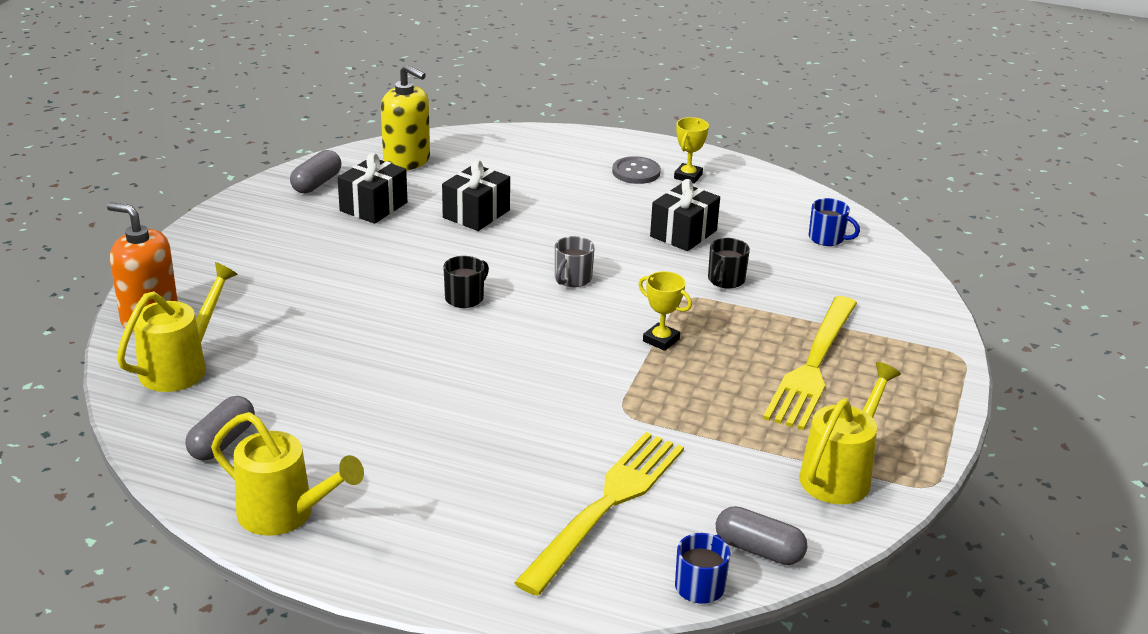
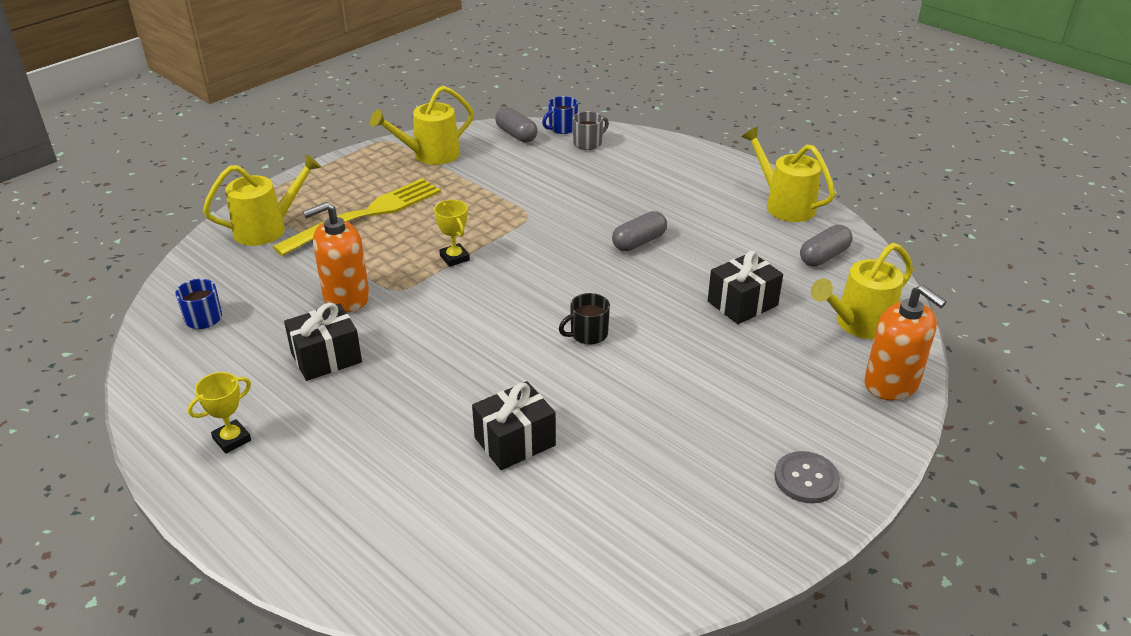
camera: 155 degrees left, 5 degrees up
grey capsule [290,150,341,193] -> grey capsule moved to [612,211,667,251]
black gift [337,153,407,224] -> black gift moved to [708,251,783,324]
yellow soap dispenser [381,64,430,170] -> none
yellow fork [514,432,684,596] -> none
grey mug [555,236,595,287] -> grey mug moved to [573,111,609,150]
grey button [612,156,661,184] -> grey button moved to [774,451,840,503]
black mug [708,238,750,289] -> orange soap dispenser [303,202,370,312]
none -> yellow watering can [203,154,321,246]

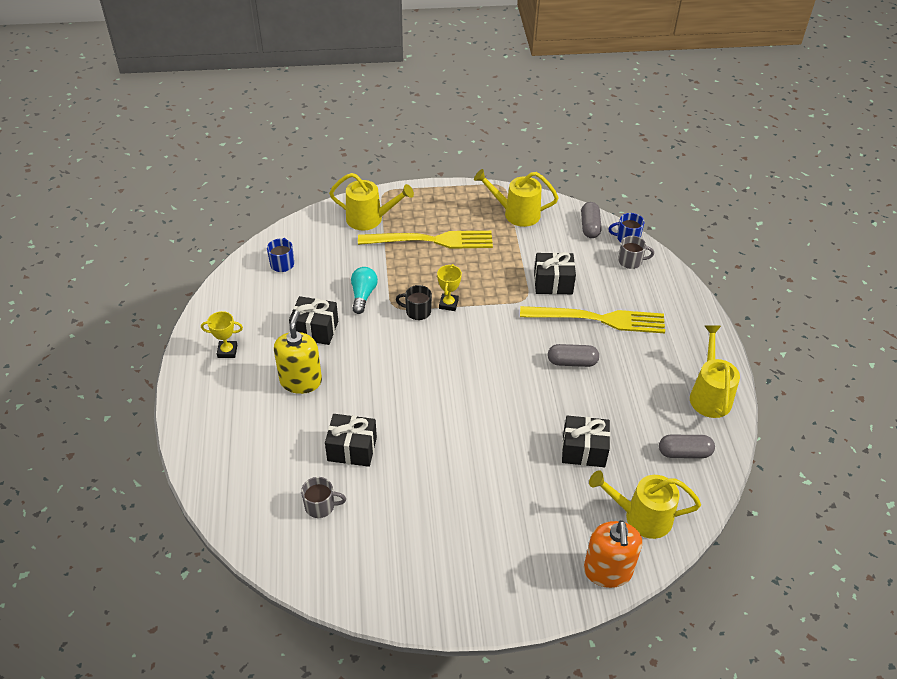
camera: 40 degrees right, 10 degrees up
orange soap dispenser [303,202,370,312] -> turquoise light bulb [351,267,378,314]
black mug [559,293,610,345] -> black mug moved to [396,285,432,320]
grey button [774,451,840,503] -> none
none -> yellow soap dispenser [274,311,322,394]
none -> grey mug [301,477,346,518]
none -> yellow fork [520,306,665,333]
none -> black gift [534,252,576,294]

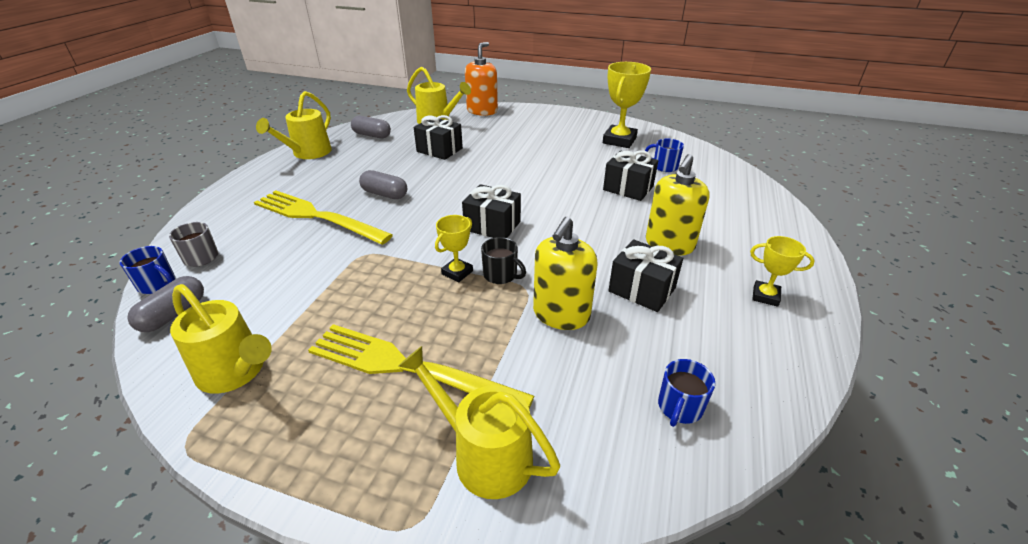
camera: 155 degrees left, 10 degrees down
grey mug [301,477,346,518] -> blue mug [645,138,684,172]
turquoise light bulb [351,267,378,314] -> yellow soap dispenser [533,217,598,330]
black gift [534,252,576,294] -> black gift moved to [462,184,521,238]
none -> yellow trophy [603,62,651,148]

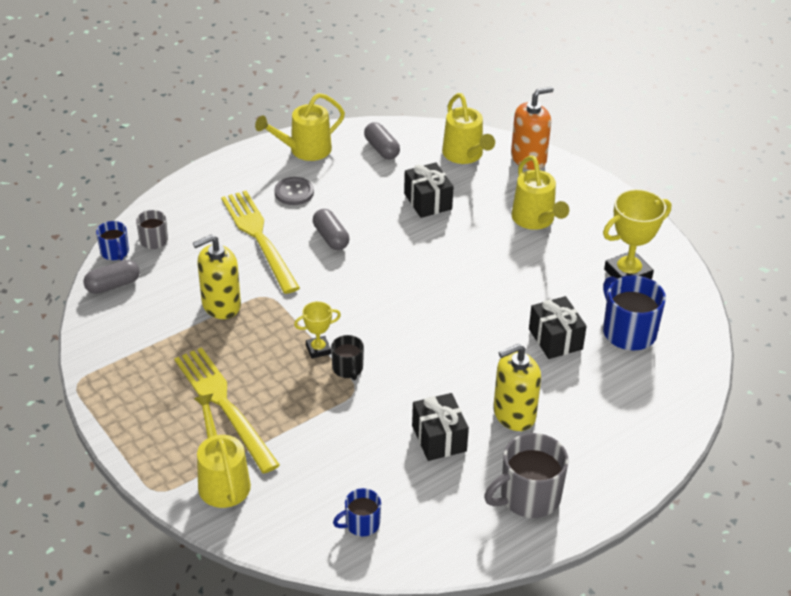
camera: 35 degrees right, 5 degrees up
yellow watering can [170,284,272,394] -> yellow watering can moved to [512,156,569,230]
black gift [462,184,521,238] -> none
yellow soap dispenser [533,217,598,330] -> yellow soap dispenser moved to [193,235,241,319]
blue mug [645,138,684,172] -> blue mug [603,275,666,350], size x1.80
yellow trophy [750,236,815,307] -> grey mug [484,433,568,518]
none -> grey button [274,177,314,205]

